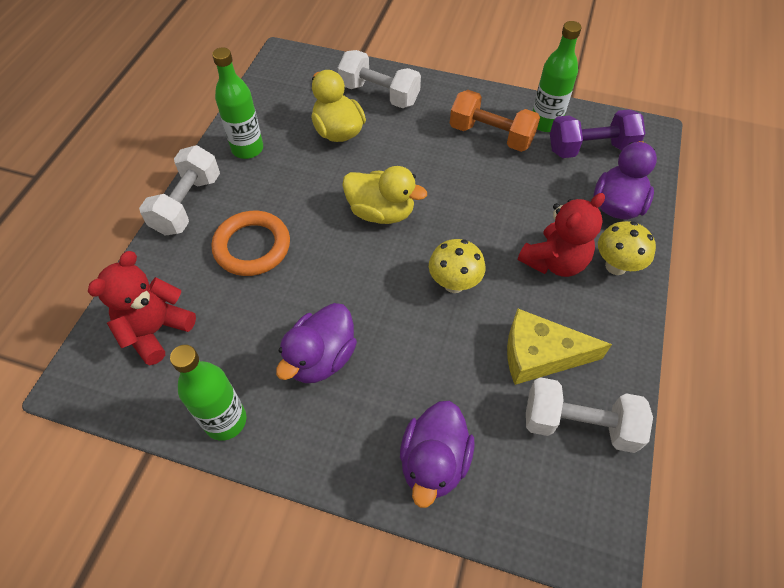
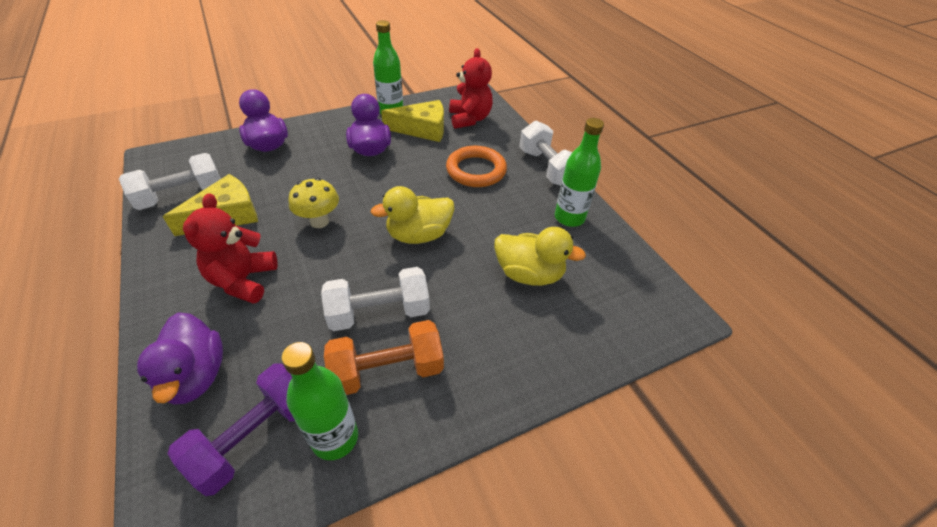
camera: 135 degrees right, 10 degrees down
white dumbbell [338,50,421,108] -> white dumbbell moved to [321,267,430,331]
yellow mushroom [598,221,656,275] -> none
none -> yellow cheese [381,100,444,142]

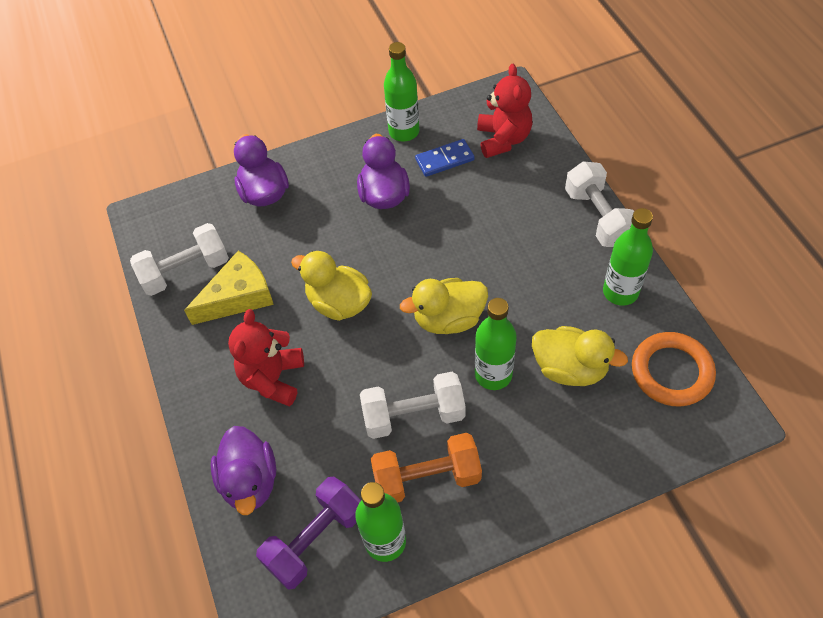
camera: 10 degrees right, 10 degrees up
yellow mushroom [289,178,339,228] -> yellow duck [291,251,372,321]
yellow cheese [381,100,444,142] -> blue domino [415,139,475,177]
orange ring [446,146,507,187] -> orange ring moved to [632,332,716,407]
none -> green bottle [475,298,517,390]

